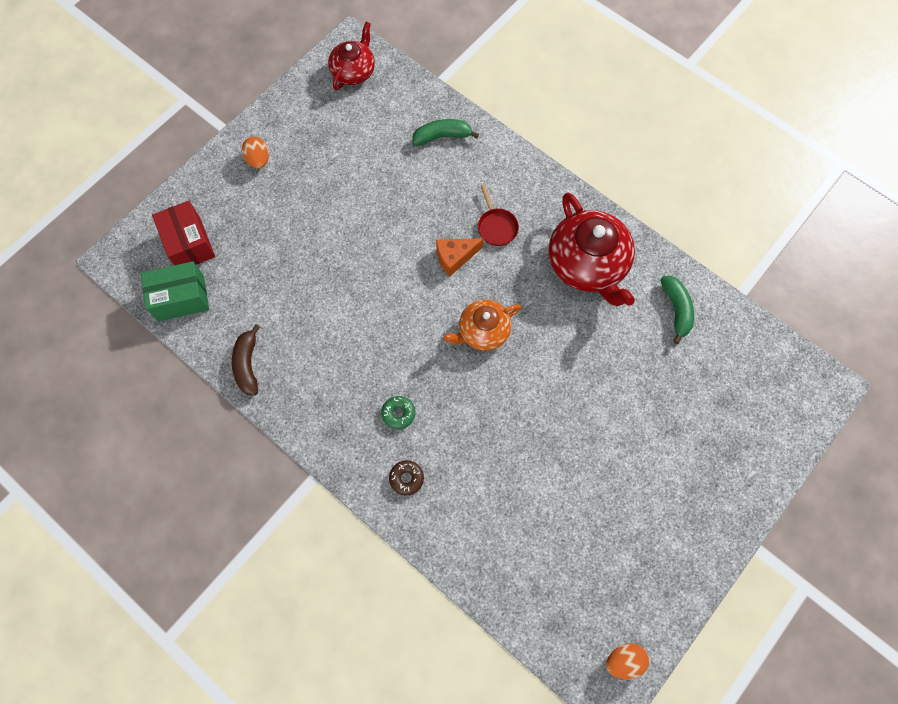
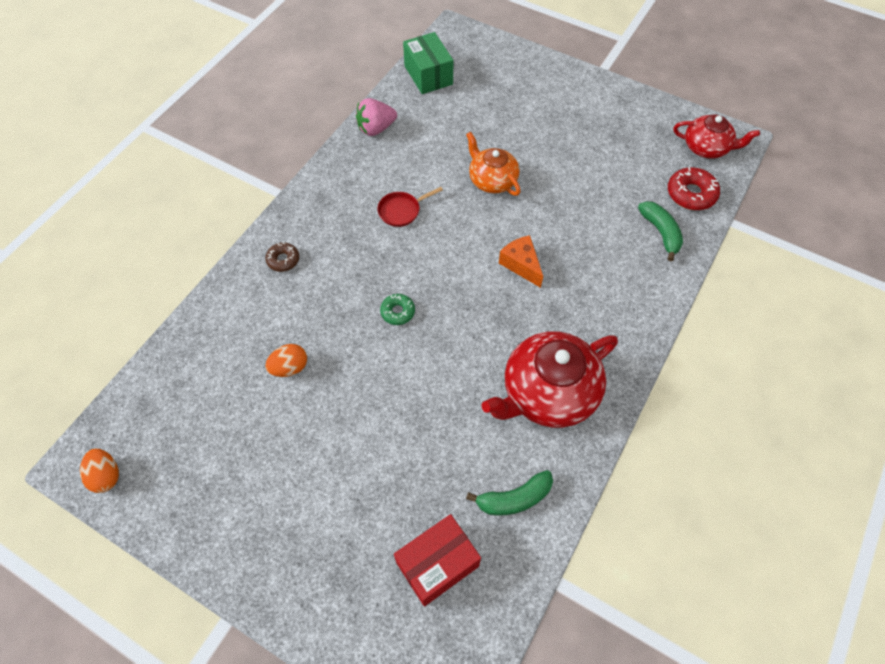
camera: 80 degrees right, 10 degrees down
red box [152,201,215,265] -> red box moved to [394,514,481,607]
brown banana [232,324,261,396] -> pink strawberry [356,98,397,136]
orange egg [242,137,269,169] -> orange egg moved to [265,344,307,377]
green donut [381,396,415,429] -> green donut moved to [380,294,415,325]
orange teapot [444,299,521,351] -> orange teapot moved to [466,132,521,196]
red pan [478,185,519,246] -> red pan moved to [377,187,443,227]
none -> red donut [668,167,720,210]

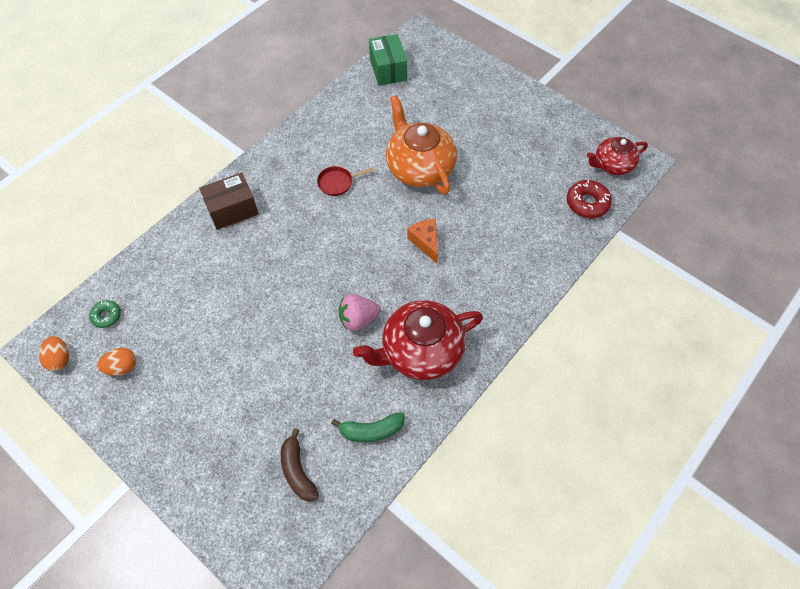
camera: 10 degrees right, 0 degrees up
brown donut [265,242,299,272] -> brown box [199,173,259,230]
orange egg [265,344,307,377] -> orange egg moved to [97,348,136,376]
pink strawberry [356,98,397,136] -> pink strawberry moved to [339,294,381,331]
green donut [380,294,415,325] -> green donut moved to [89,300,121,328]
red box [394,514,481,607] -> brown banana [281,428,319,502]
orange teapot [466,132,521,196] -> orange teapot [386,95,457,195], size x1.65
green banana [638,201,683,261] -> none
red teapot [674,114,760,159] -> red teapot turned 135 degrees clockwise [587,137,648,175]

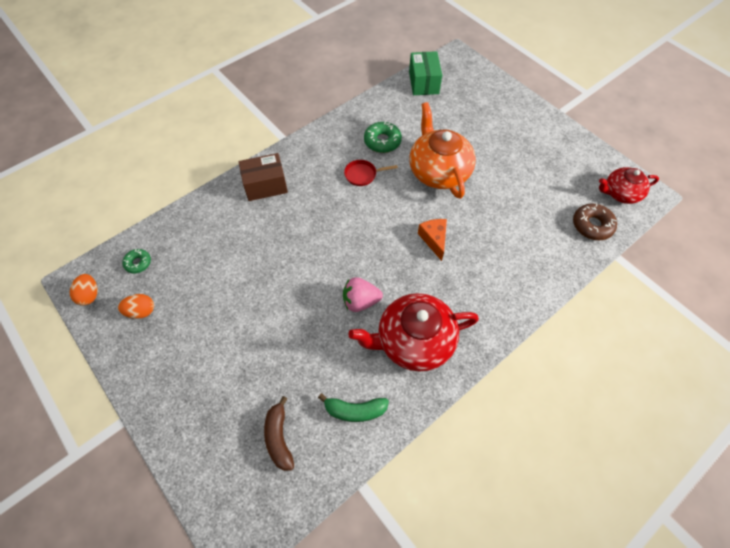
camera: 10 degrees right, 0 degrees up
red donut [567,180,612,218] -> brown donut [573,203,617,240]
none -> green donut [364,121,402,153]

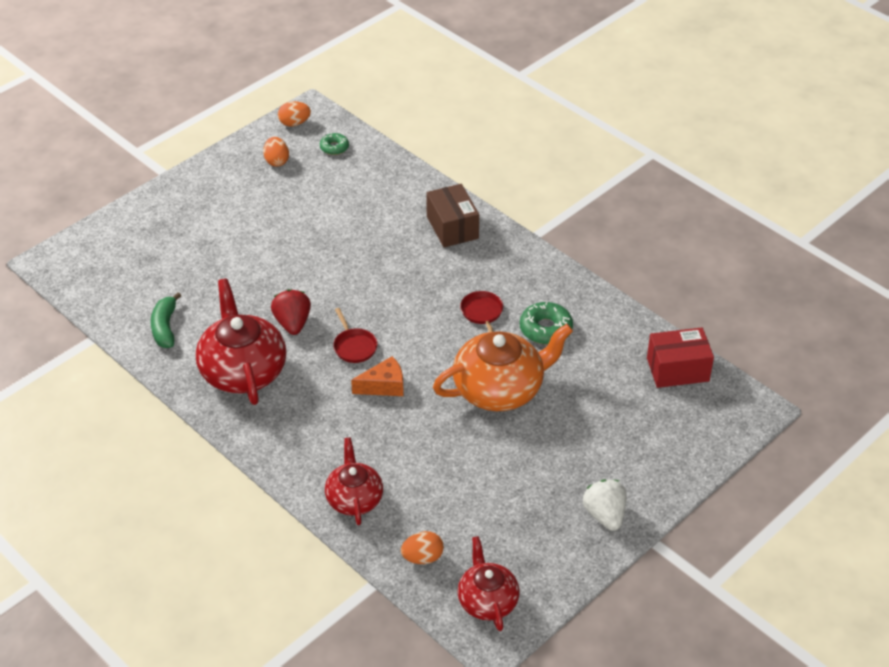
camera: 85 degrees right, 15 degrees down
brown banana [264,396,294,471] -> none
pink strawberry [343,277,383,312] -> red strawberry [271,289,311,335]
green box [409,51,442,95] -> red box [647,328,714,388]
brown donut [573,203,617,240] -> orange egg [401,531,444,564]
none -> red teapot [325,437,383,525]
none -> red pan [333,308,378,363]
none -> white strawberry [583,479,627,531]

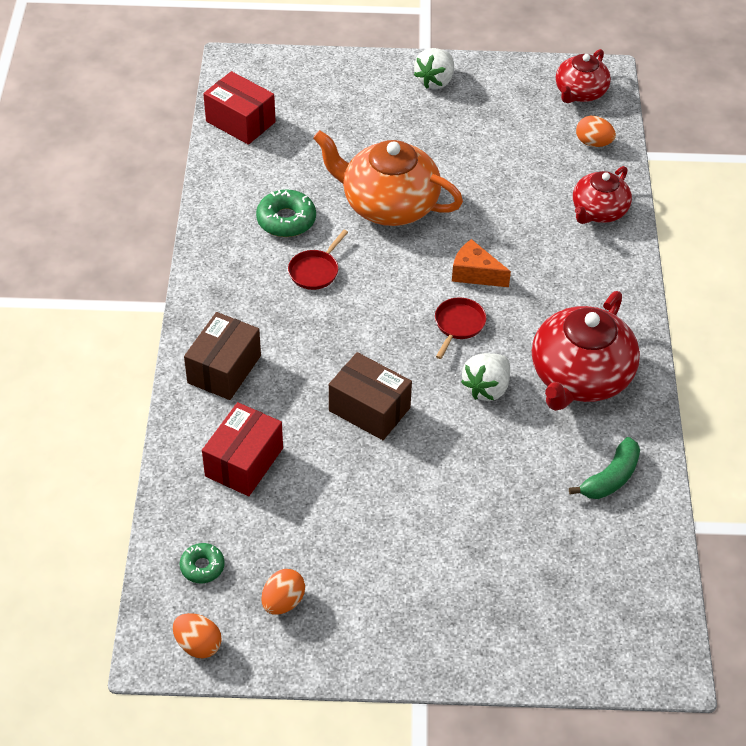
camera: 135 degrees left, 5 degrees up
red strawberry [271,289,311,335] -> white strawberry [461,353,510,401]
none -> red box [202,402,283,496]
none -> brown box [329,352,412,440]

